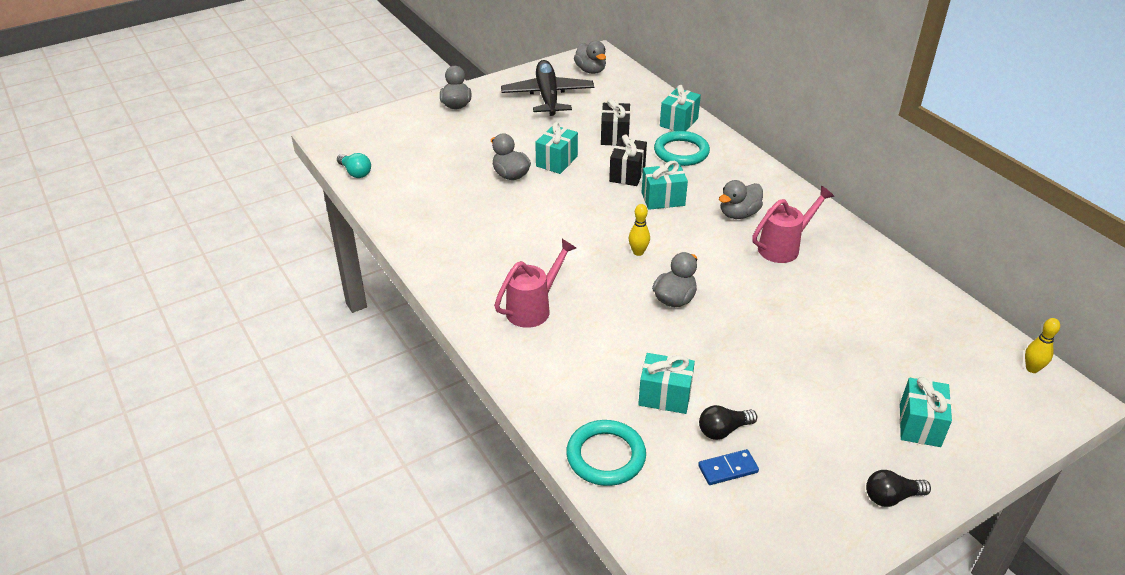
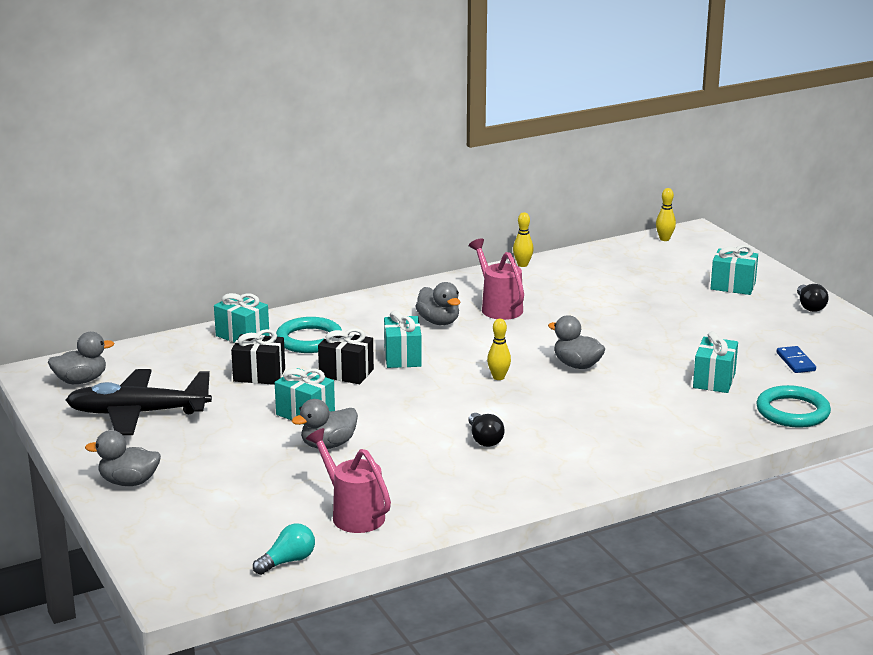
camera: 85 degrees left, 15 degrees down
pink watering can [494,239,576,328] -> pink watering can moved to [306,428,391,533]
black light bulb [699,405,757,440] -> black light bulb moved to [468,413,504,447]
none -> yellow bowling pin [513,212,534,267]

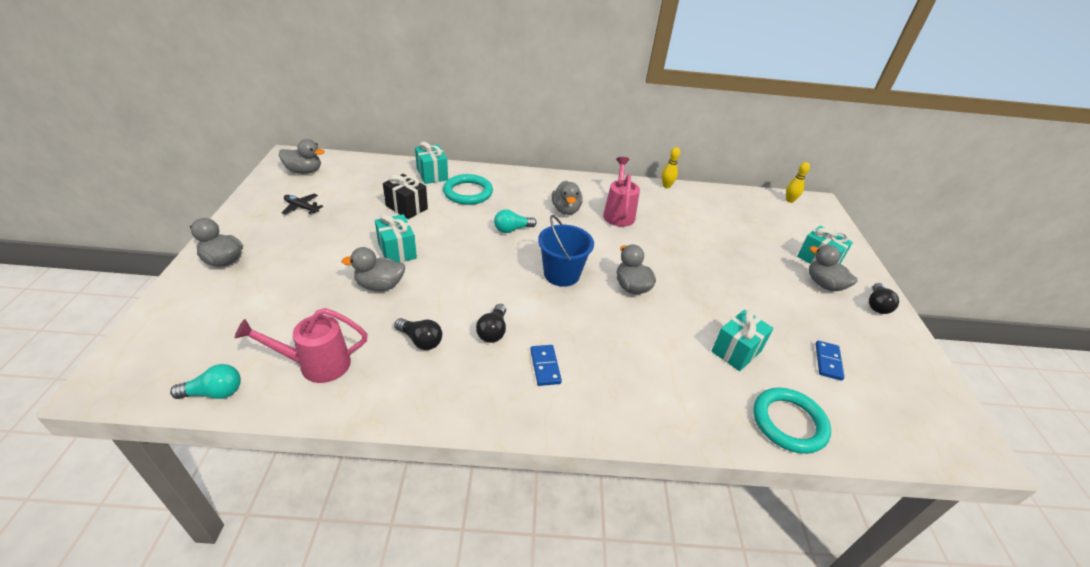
camera: 25 degrees right, 15 degrees up
black plane [66,369,212,435] -> black plane [281,194,323,215], size x0.43
pink watering can [306,428,391,533] -> pink watering can turned 90 degrees counterclockwise [235,308,368,383]
black gift [318,328,374,384] -> none
turquoise gift [384,310,422,368] -> turquoise light bulb [494,210,537,233]
yellow bowling pin [487,319,511,380] -> blue bucket [538,215,594,287]
none -> black light bulb [394,318,442,350]
none -> blue domino [530,345,562,386]
none -> grey duck [809,245,858,291]

